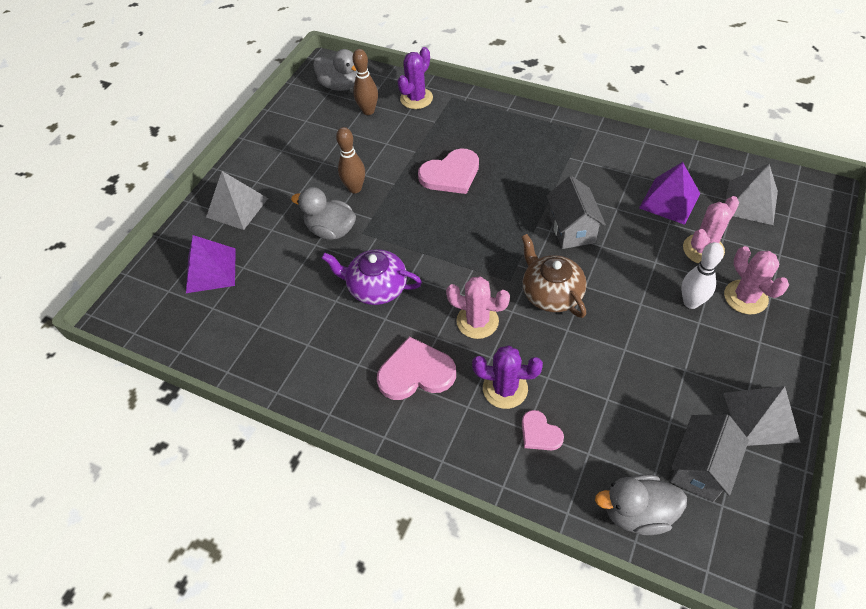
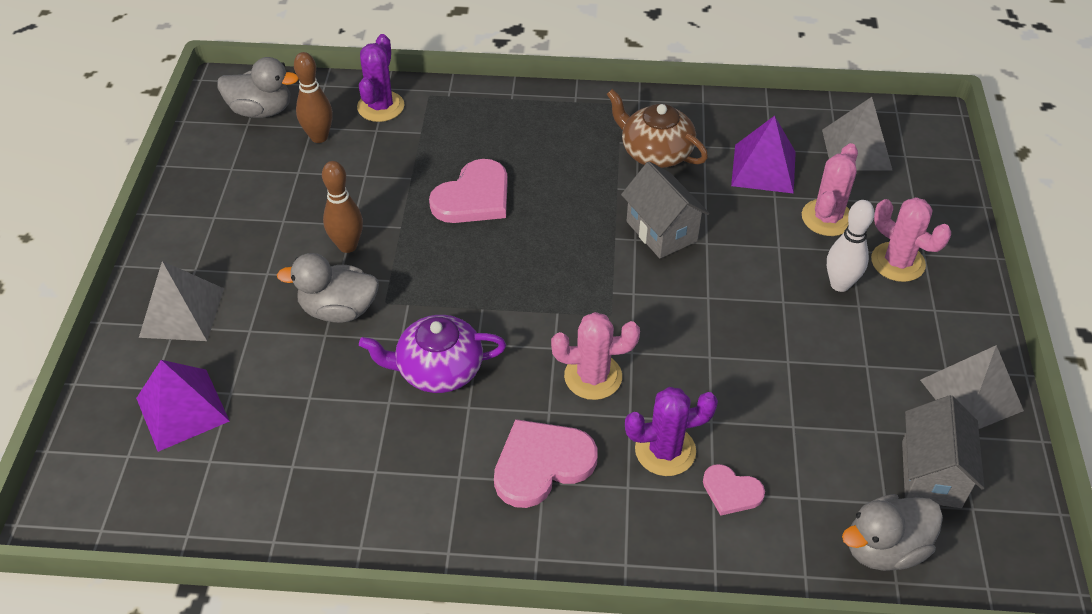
camera: 25 degrees left, 5 degrees down
brown teapot [521,234,587,318] -> brown teapot moved to [607,89,708,168]

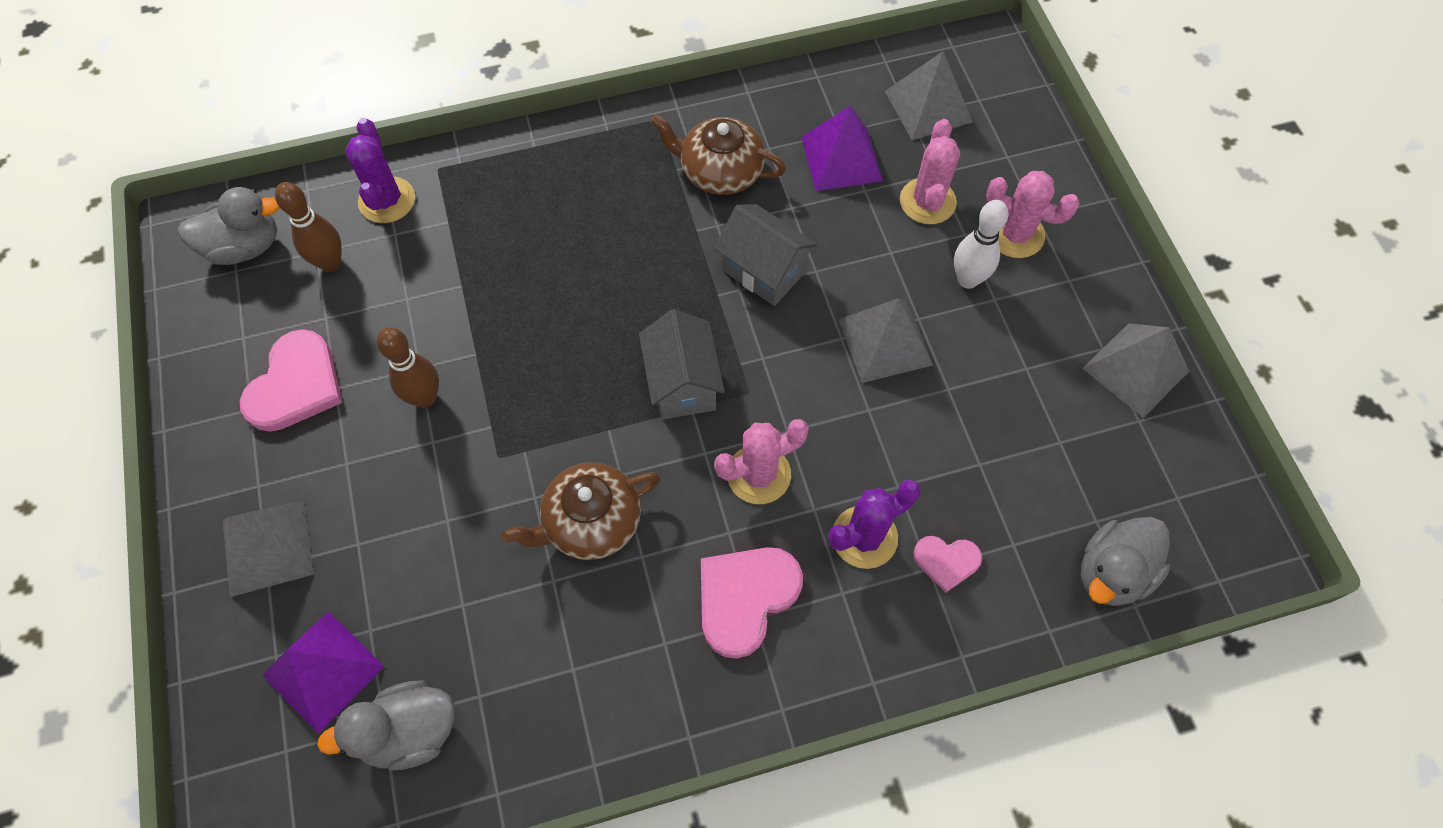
camera: 20 degrees left, 15 degrees up
grey duck [277,253,379,323] -> grey duck moved to [317,681,454,771]
purple teapot [359,315,506,393] -> brown teapot [502,462,661,560]
pink heart [429,159,508,223] -> pink heart moved to [240,329,342,432]
grey house [902,395,985,508] -> grey house moved to [639,309,725,420]
none -> grey pyramid [838,298,933,383]

